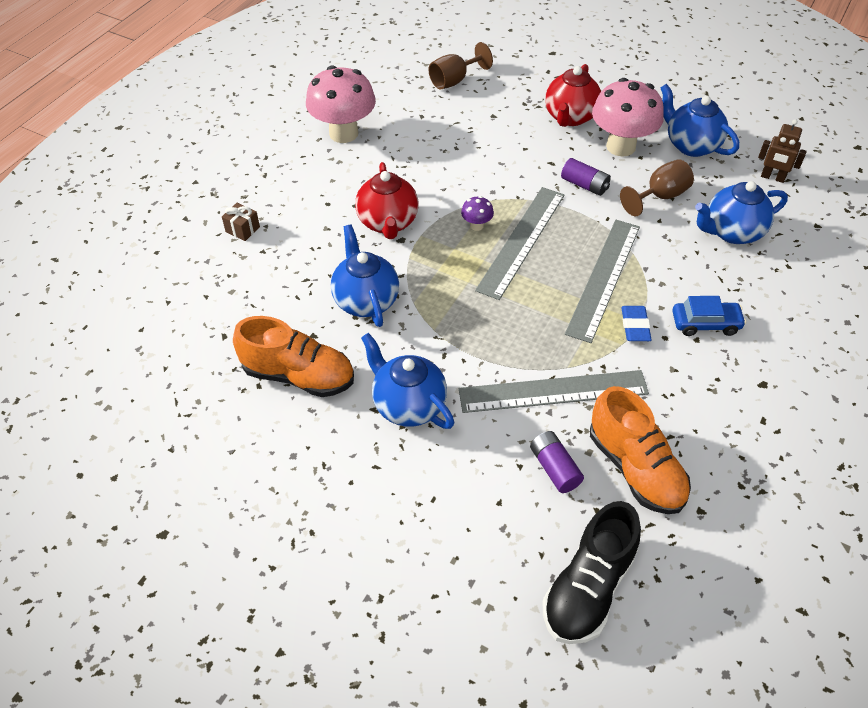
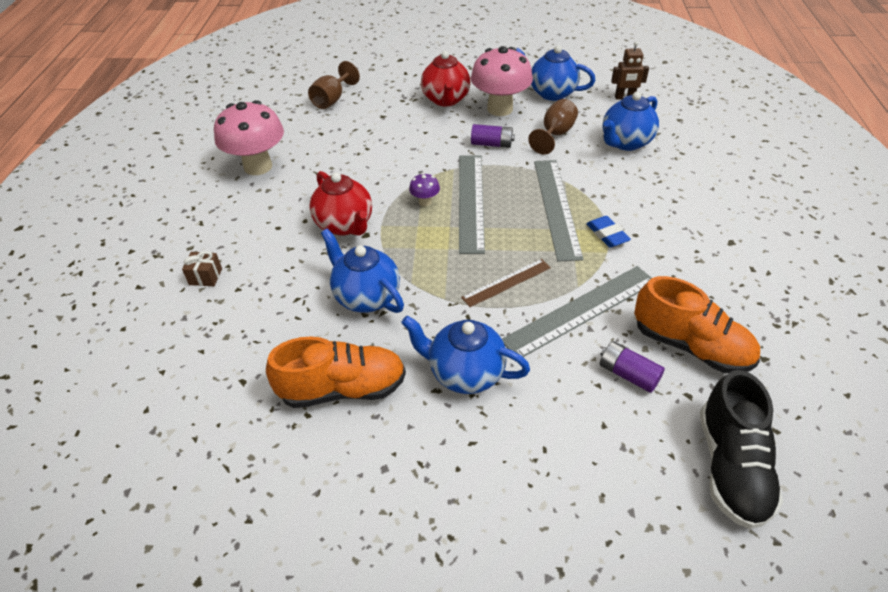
camera: 25 degrees left, 5 degrees down
blue car [672,296,746,336] -> none
none -> brown ruler [461,259,551,307]

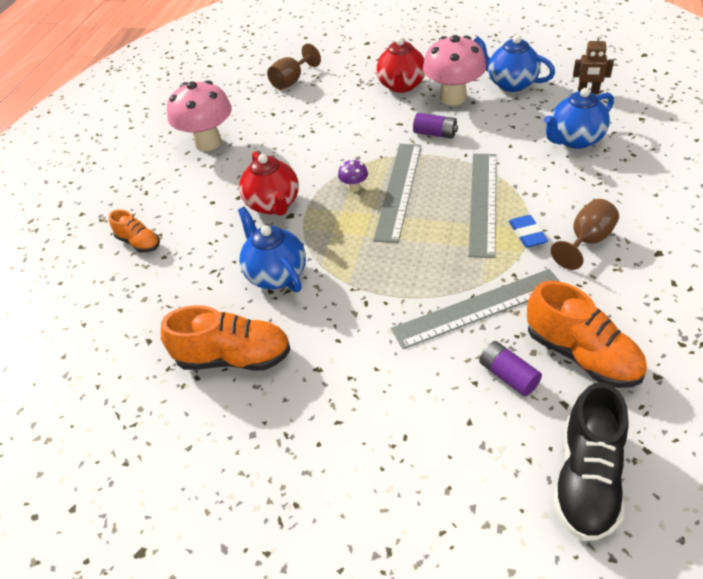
camera: 15 degrees right, 0 degrees up
brown gift [182,251,222,286] -> orange shoe [109,209,160,253]
blue teapot [401,316,530,394] -> none
brown ruler [461,259,551,307] -> none
brown goblet [528,99,578,155] -> brown goblet moved to [551,199,619,270]

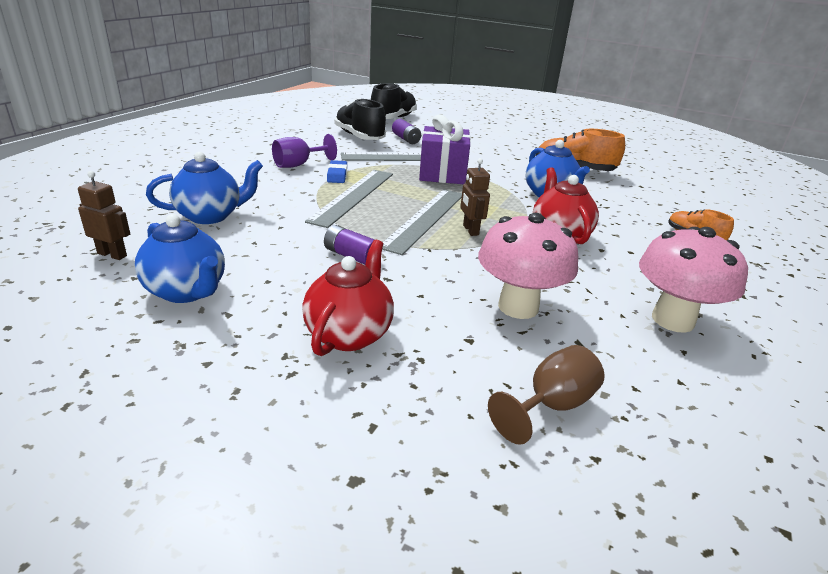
camera: 175 degrees left, 15 degrees down
purple mushroom [338,159,368,192] -> brown robot [460,158,490,236]
pink mushroom [423,35,486,106] -> pink mushroom moved to [478,213,578,319]
orange shoe [527,281,647,388] -> black shoe [334,98,386,140]
brown goblet [551,199,619,270] -> purple goblet [272,134,337,168]
none -> purple gift [419,115,471,184]

